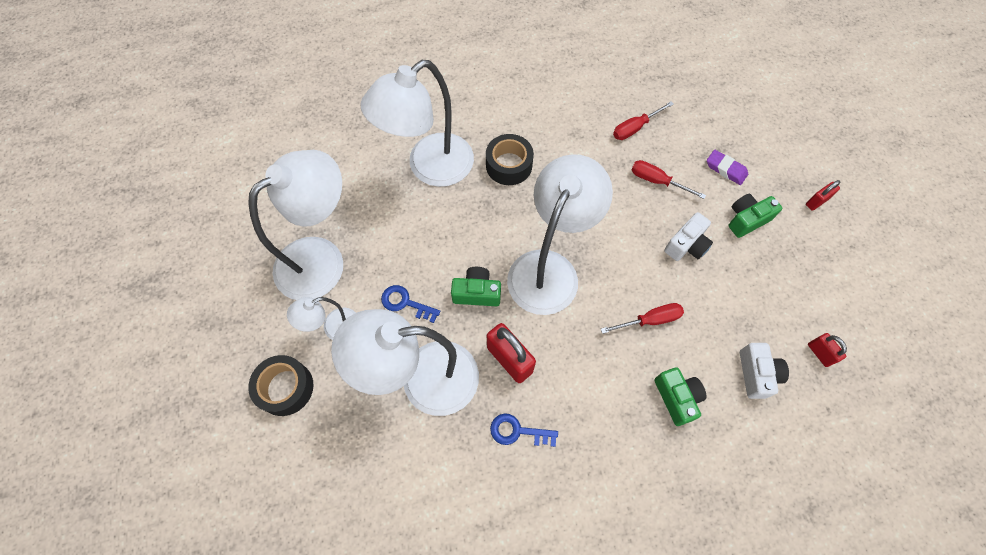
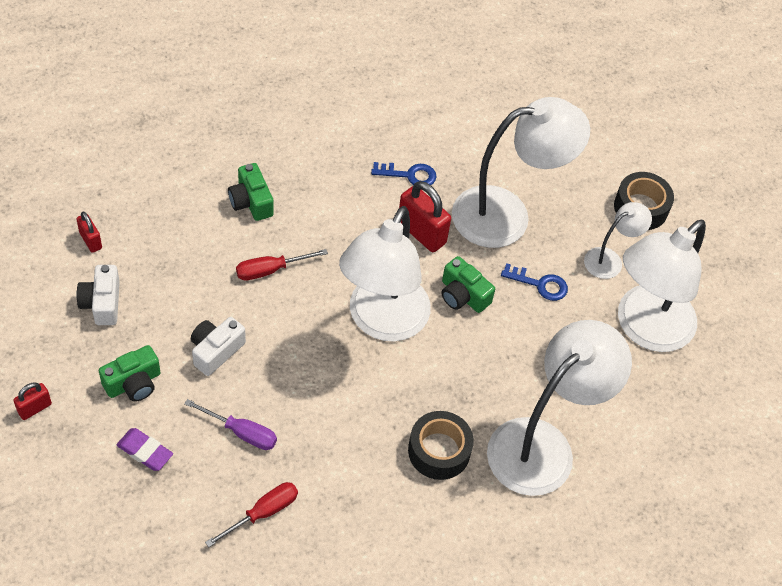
camera: 170 degrees right, 10 degrees down
green camera [451,267,501,306] -> green camera turned 45 degrees clockwise [441,256,495,313]
red screwdriver [631,160,706,199] -> purple screwdriver [184,399,277,450]
white camera [740,343,789,399] -> white camera moved to [76,265,120,325]

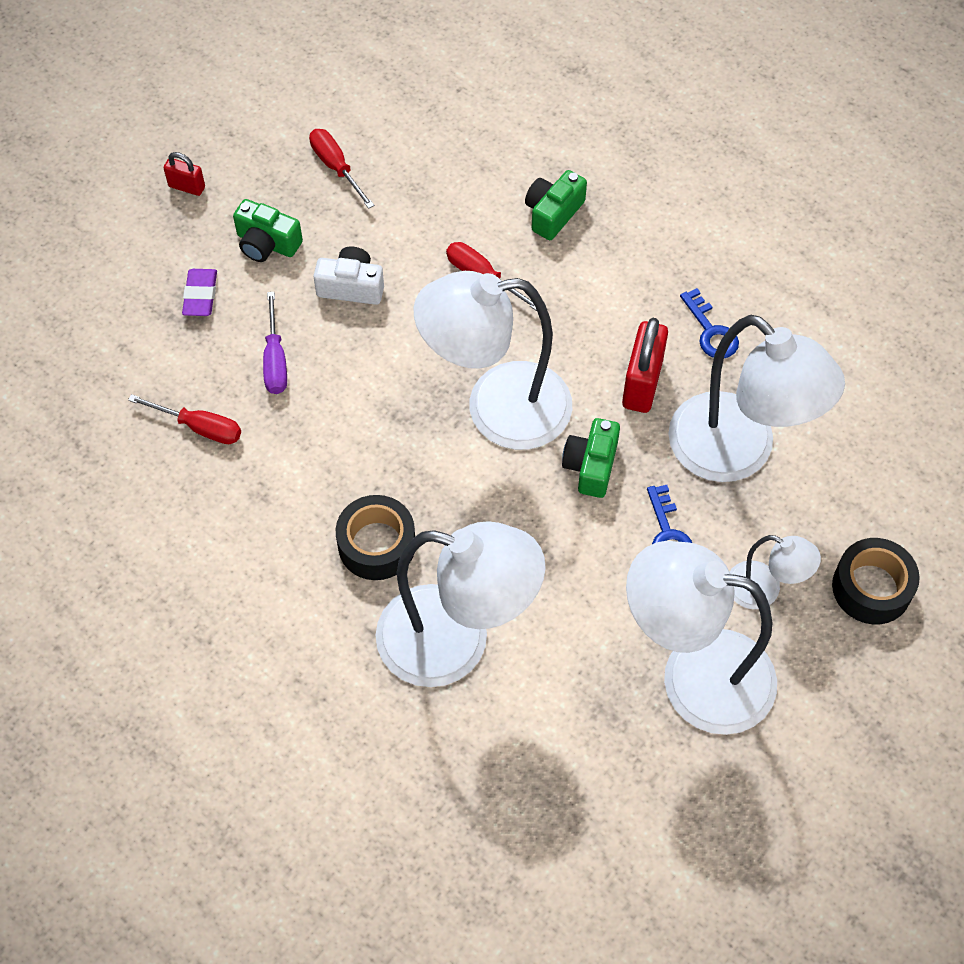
camera: 65 degrees right, 5 degrees up
red padlock [76,211,102,253] -> none
white camera [76,265,120,325] -> red screwdriver [309,129,374,209]

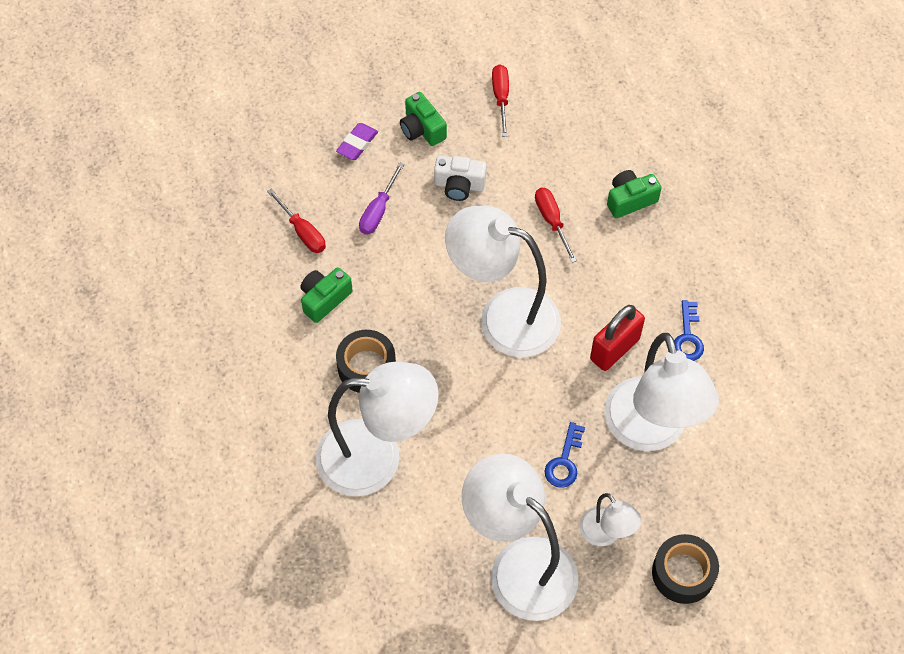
camera: 30 degrees right, 0 degrees up
red padlock [164,152,205,196] -> none
white camera [314,246,384,305] -> white camera turned 150 degrees clockwise [434,156,487,201]
white lamp [376,522,546,687] -> white lamp turned 45 degrees counterclockwise [315,362,439,496]
green camera [562,418,620,498] -> green camera moved to [301,267,353,323]

